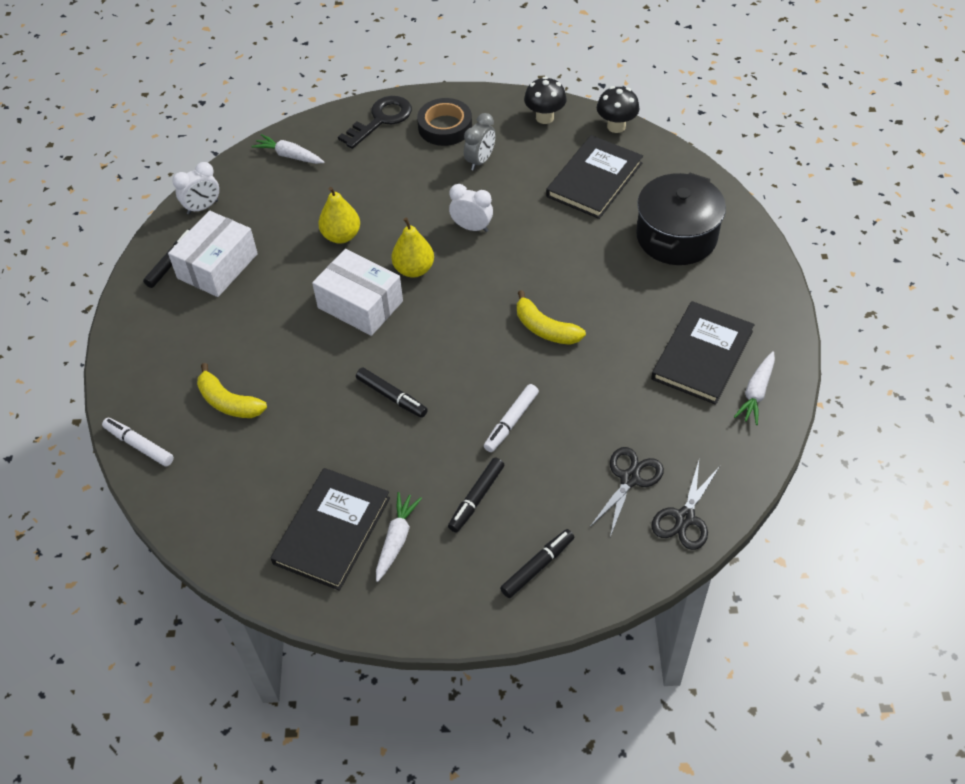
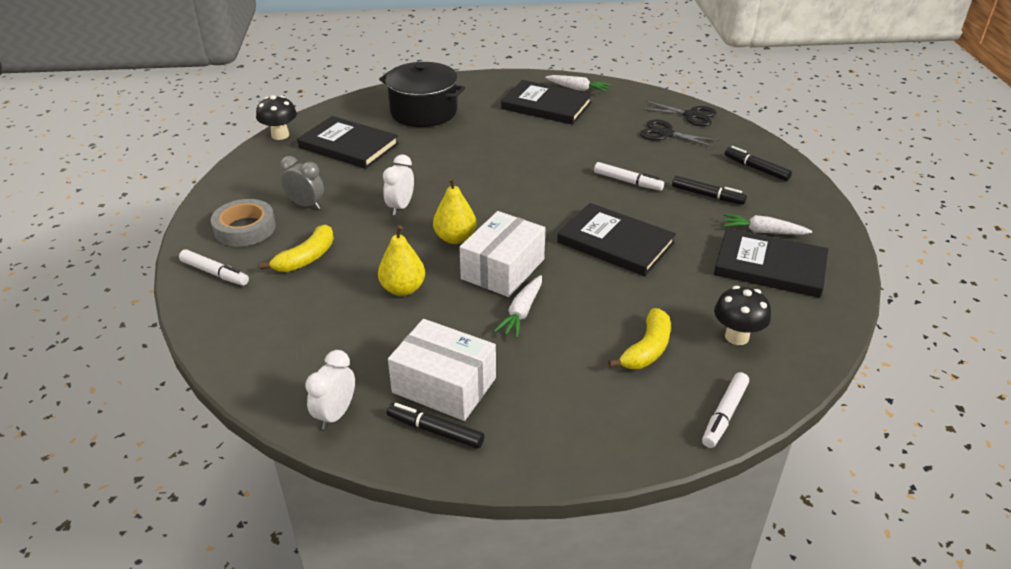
camera: 95 degrees left, 15 degrees down
white clock [172,162,219,215] -> white clock turned 120 degrees counterclockwise [305,350,355,430]
white carrot [251,134,324,164] -> white carrot moved to [494,275,542,338]
black key [338,96,412,149] -> white marker [179,250,249,286]
black marker [356,368,428,418] -> black book [557,203,676,276]
black tape [417,98,472,146] -> grey tape [211,199,276,247]
yellow banana [517,290,586,345] -> yellow banana moved to [259,225,334,272]
black mushroom [524,76,567,124] -> black mushroom moved to [714,286,771,345]

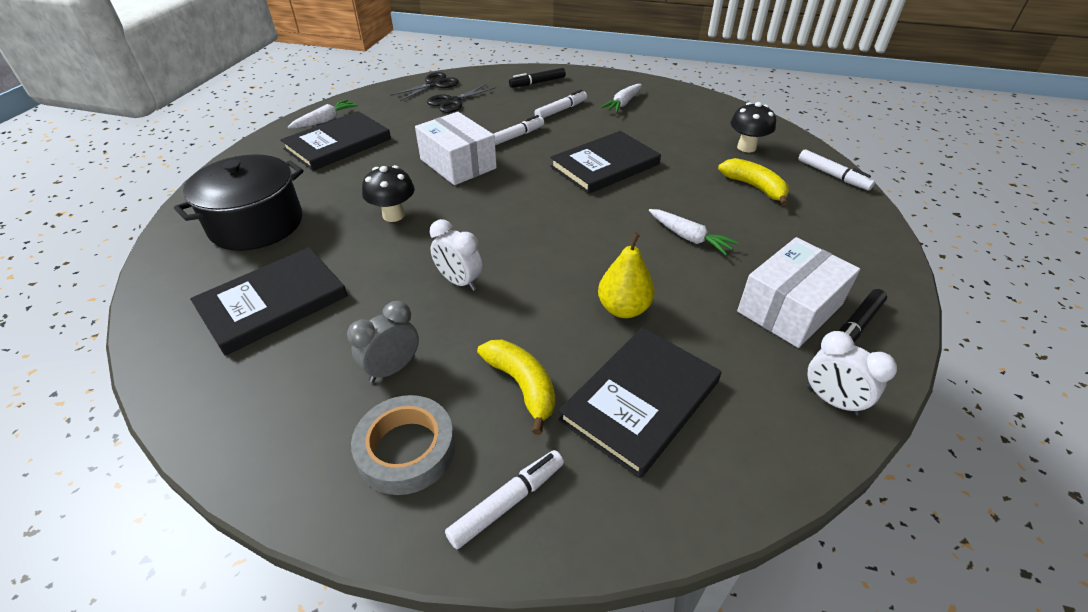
camera: 70 degrees left, 5 degrees up
black mushroom [256,95,297,140] -> black mushroom moved to [362,165,415,222]
yellow pear [433,177,477,244] -> none
white box [459,211,545,297] -> white box moved to [415,112,497,185]
black marker [672,176,747,204] -> white marker [534,90,587,118]
black book [714,228,828,298] -> black book moved to [558,327,721,478]

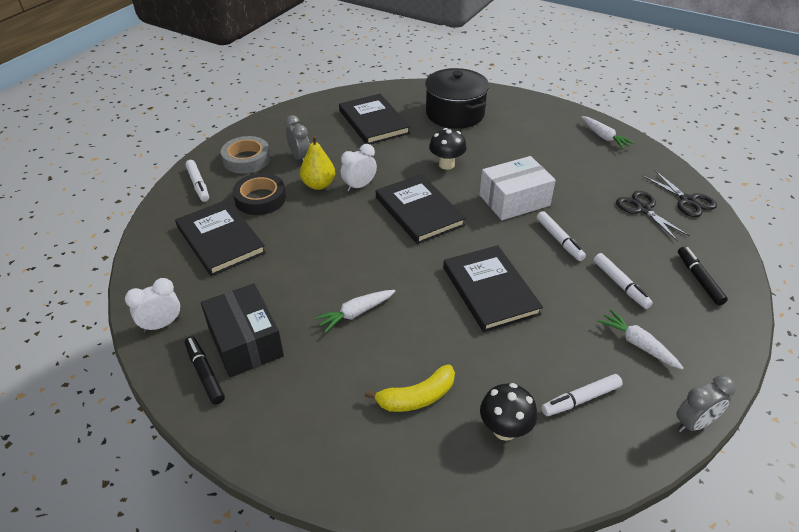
camera: 105 degrees right, 0 degrees up
black book [280,111,391,171] -> black book moved to [376,174,466,244]
yellow banana [477,340,555,435] -> black tape [233,173,286,215]
yellow pear [598,233,655,318] -> yellow pear moved to [300,136,335,190]
white box [737,237,860,348] -> black box [201,283,284,378]
white marker [798,149,875,190] -> white marker moved to [541,374,623,416]
none -> grey clock [676,375,736,432]

